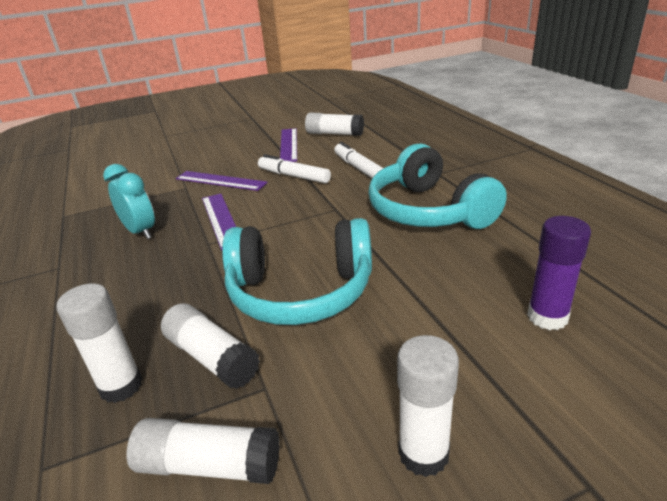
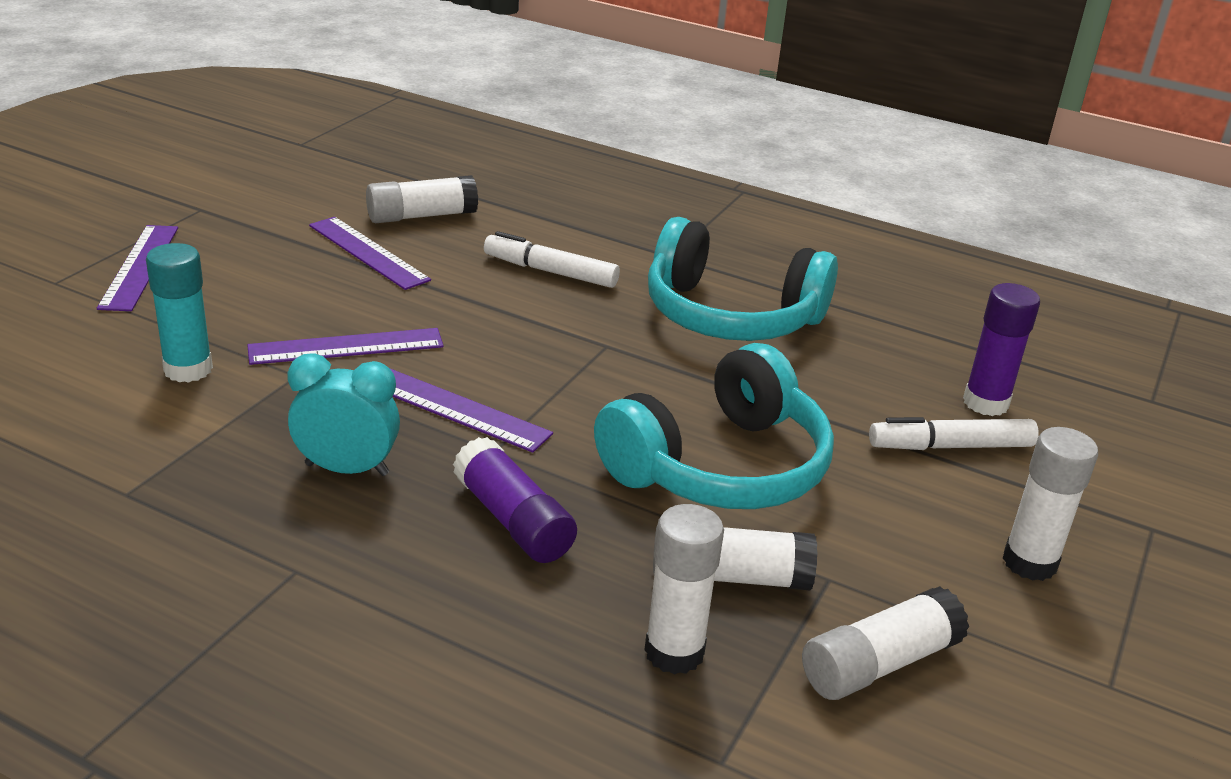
camera: 45 degrees left, 0 degrees up
white marker [258,154,331,183] -> white marker moved to [869,417,1039,450]
none -> purple ruler [97,225,178,311]
none -> turquoise glue stick [146,243,213,383]
none -> purple glue stick [453,437,577,563]

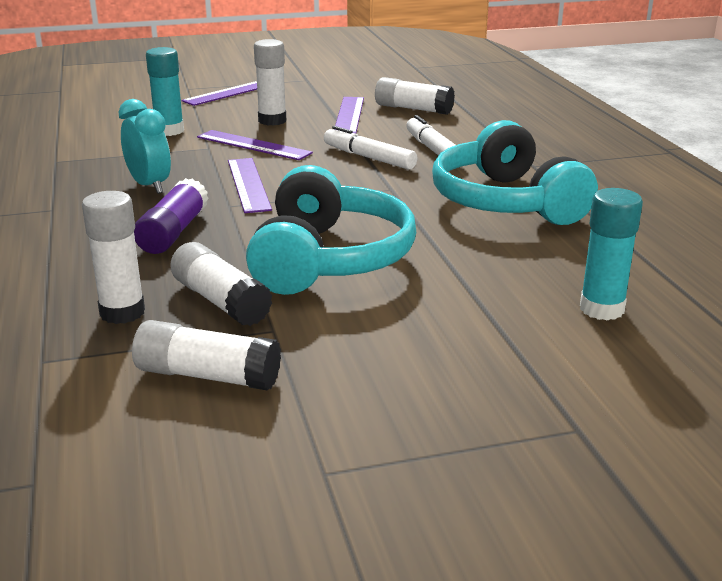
camera: 50 degrees right, 5 degrees down
turquoise headphones [594,343,834,509] -> turquoise headphones turned 90 degrees counterclockwise [246,165,416,295]
white marker [869,417,1039,450] -> white marker moved to [324,126,417,170]
purple glue stick [963,283,1040,416] -> turquoise glue stick [580,188,643,321]
white glue stick [1002,427,1098,581] -> white glue stick moved to [254,39,286,126]

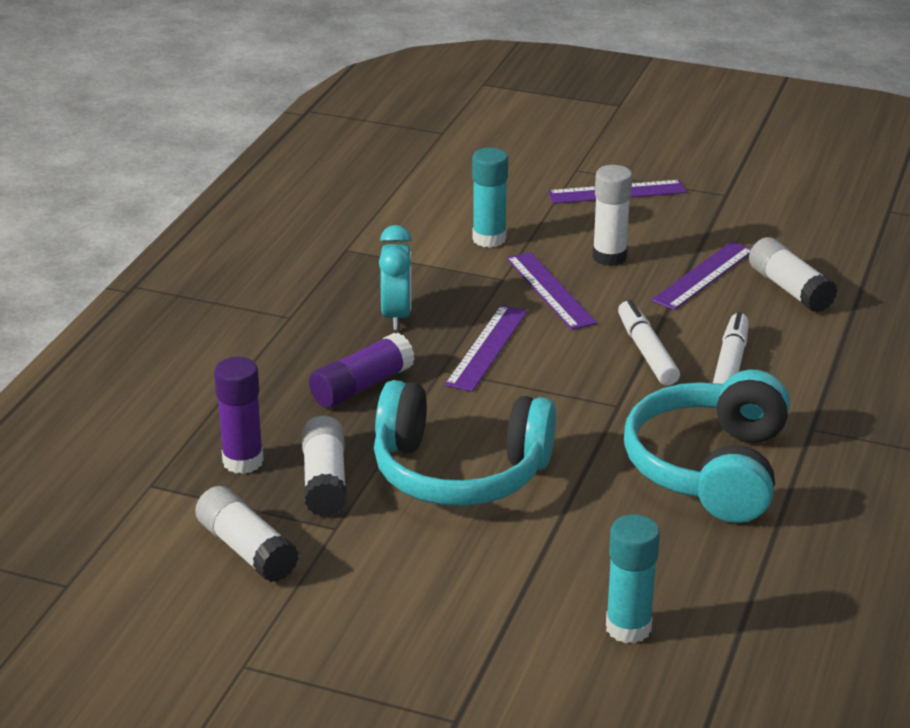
camera: 35 degrees right, 5 degrees up
white glue stick [82,191,145,324] -> purple glue stick [214,357,264,474]
turquoise headphones [246,165,416,295] -> turquoise headphones turned 60 degrees clockwise [374,380,556,506]

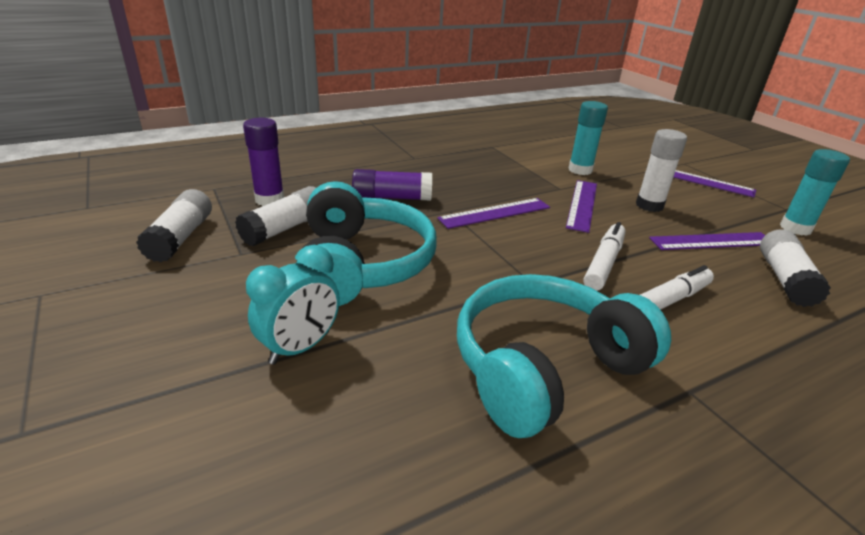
camera: 40 degrees right, 0 degrees up
turquoise headphones [374,380,556,506] -> turquoise headphones turned 150 degrees counterclockwise [296,181,437,306]
turquoise clock [379,225,412,330] -> turquoise clock moved to [246,245,340,365]
turquoise glue stick [606,514,660,644] -> turquoise glue stick moved to [780,149,850,236]

